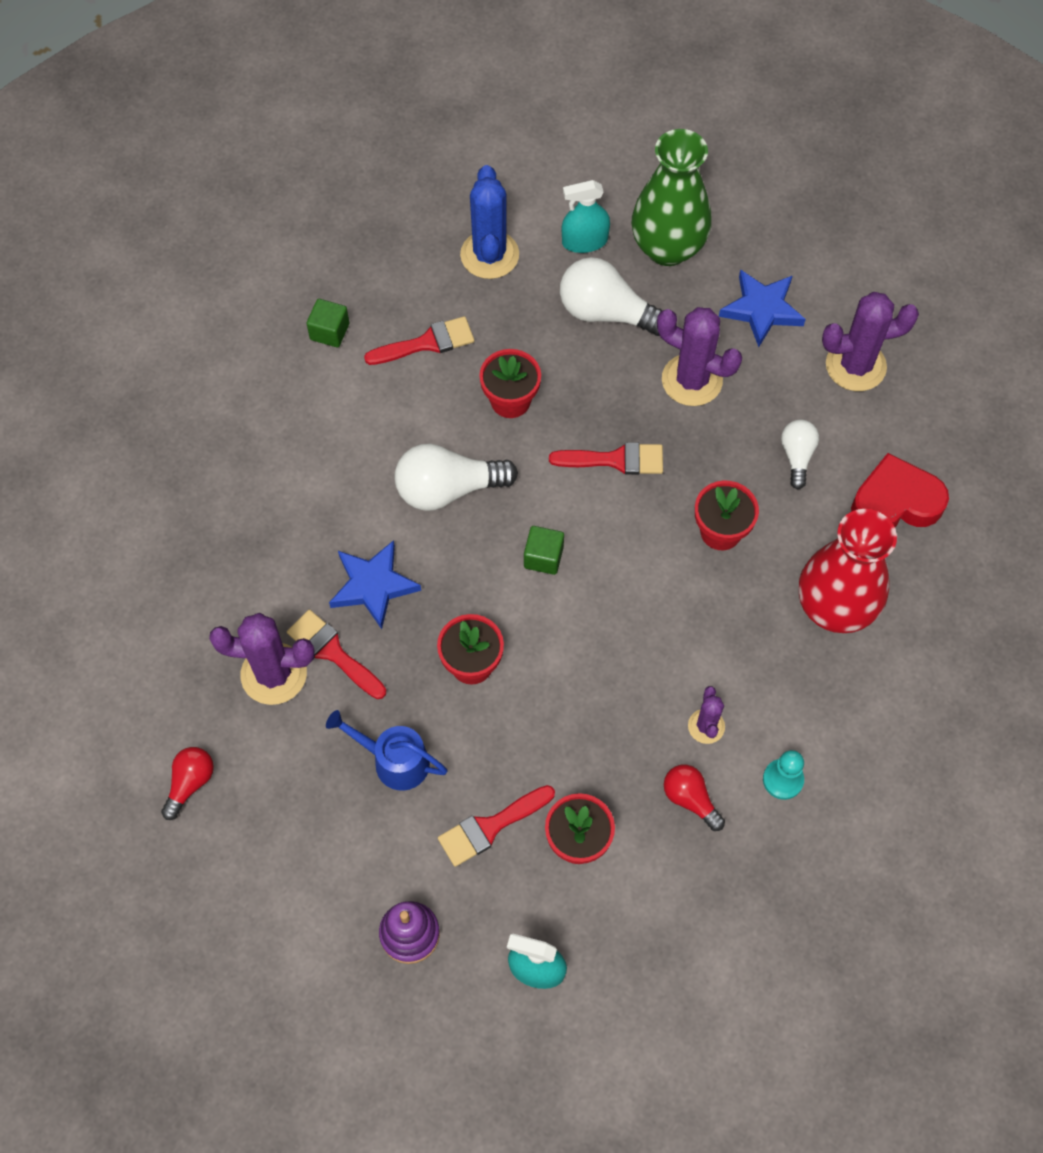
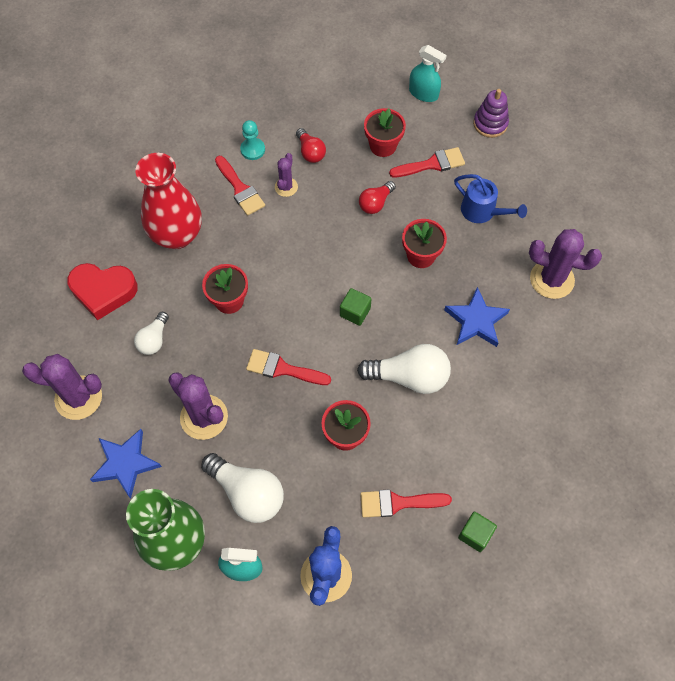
camera: 165 degrees left, 0 degrees up
red light bulb [161,747,214,820] -> red light bulb moved to [359,181,396,214]
red brush [287,610,386,699] -> red brush moved to [215,156,265,216]

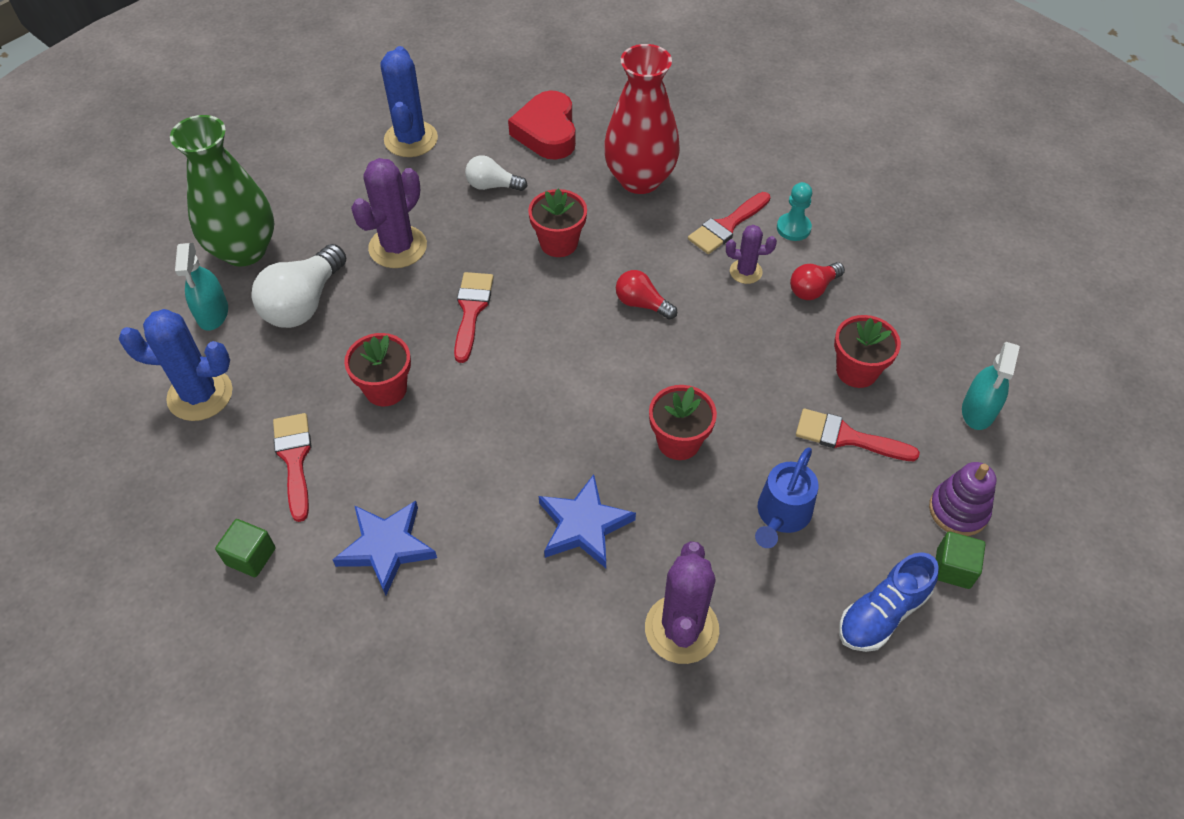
camera: 80 degrees right, 10 degrees down
purple cactus [22,354,102,420] -> blue cactus [381,46,438,157]
blue star [90,429,162,498] -> blue star moved to [333,501,437,595]
green cube [340,288,371,326] -> green cube moved to [936,532,985,589]
white light bulb [357,344,451,394] -> none
red light bulb [359,181,396,214] -> red light bulb moved to [616,270,677,320]
red brush [389,147,465,178] -> red brush turned 135 degrees clockwise [796,409,920,461]
none -> blue shoe [839,552,939,652]

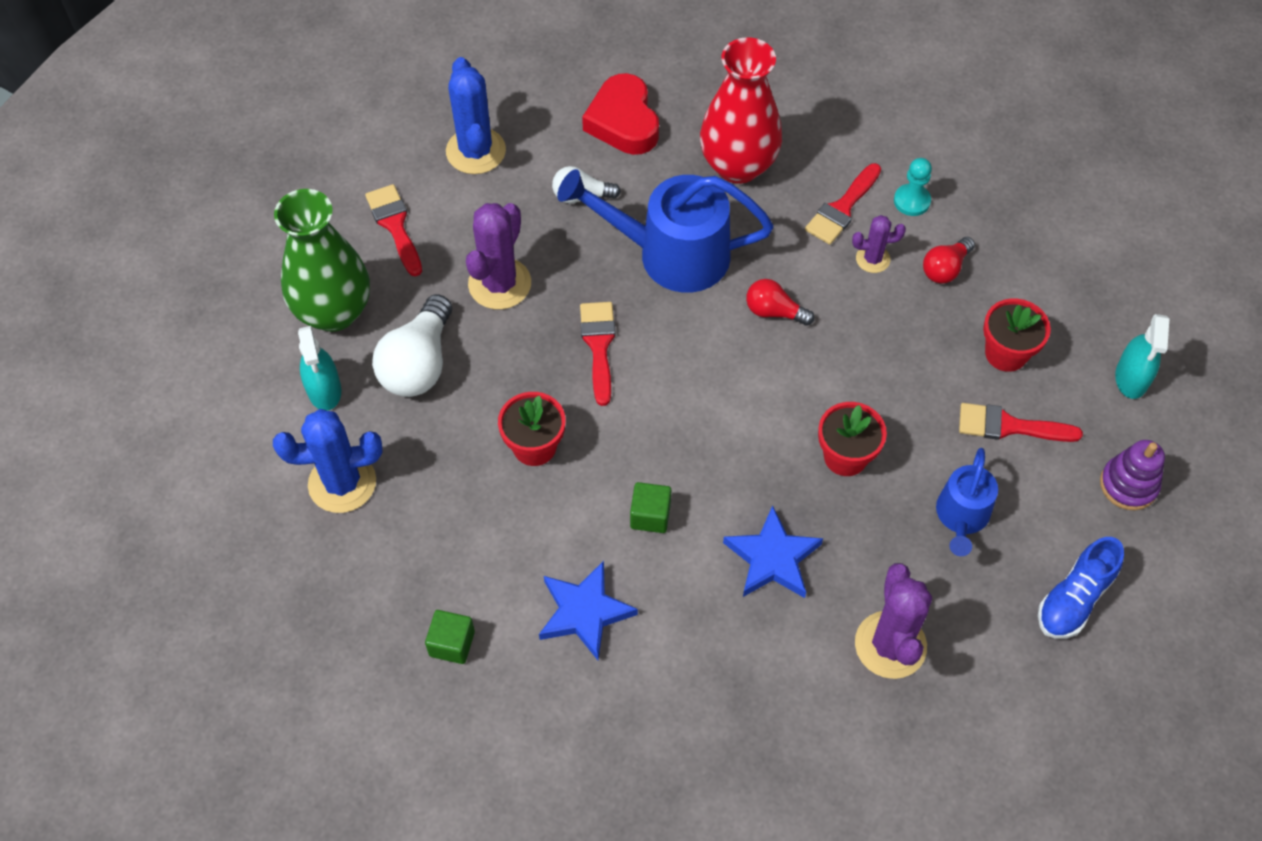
camera: 10 degrees left, 5 degrees up
red brush [273,413,312,522] -> red brush moved to [365,184,422,277]
red flower pot [528,188,587,257] -> blue watering can [557,169,773,293]
green cube [936,532,985,589] -> green cube moved to [630,482,671,533]

